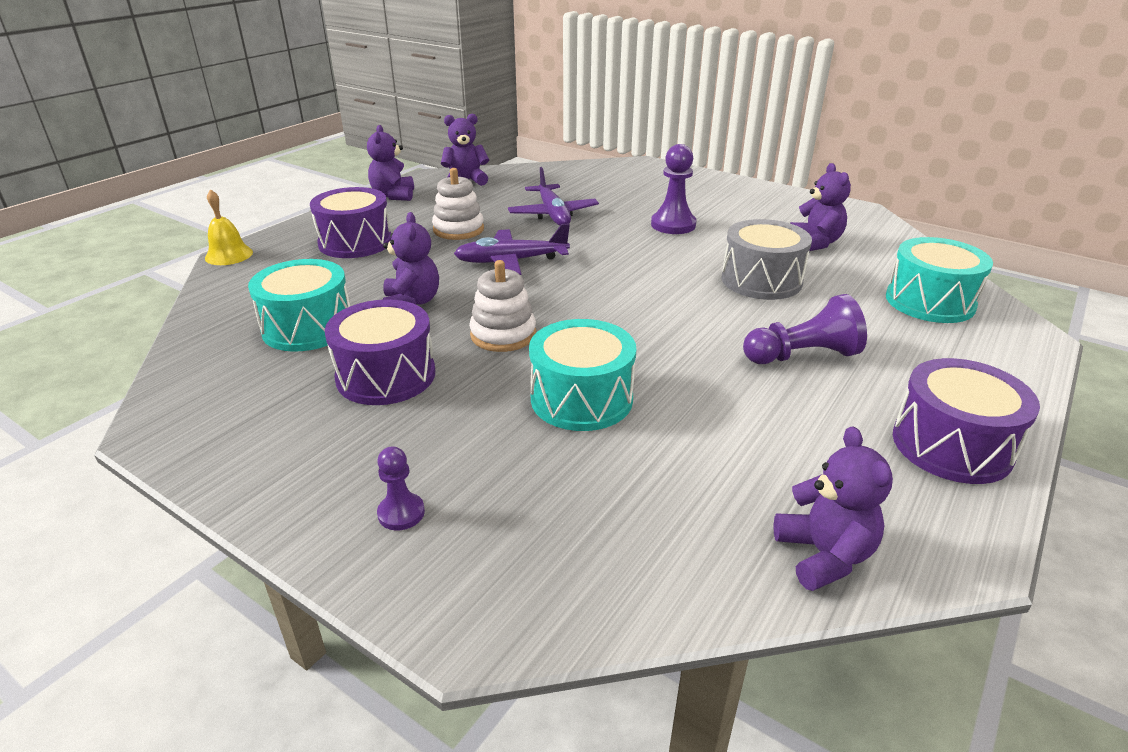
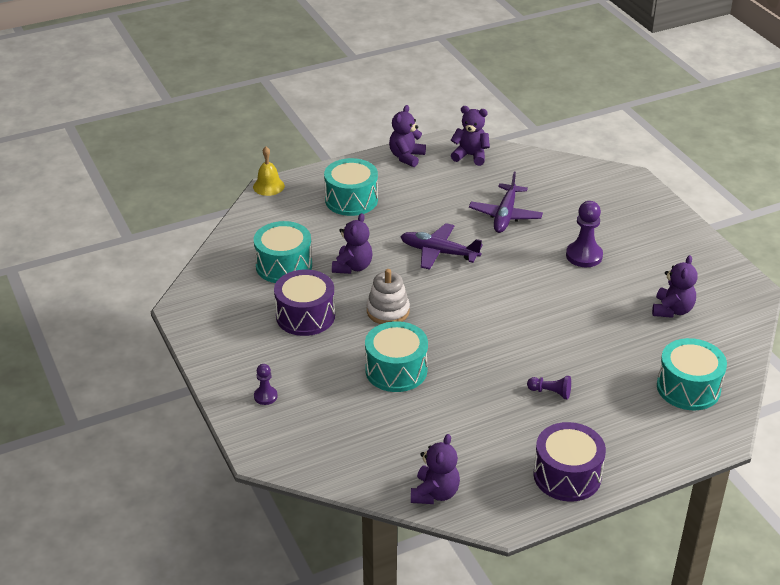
camera: 30 degrees right, 5 degrees up
purple drum [310,187,391,258] -> turquoise drum [324,158,378,216]
white stacking toy [432,168,484,240] -> none
grey drum [721,219,812,300] -> none
purple pawn [743,294,867,364] -> purple pawn [527,376,571,400], size x0.57

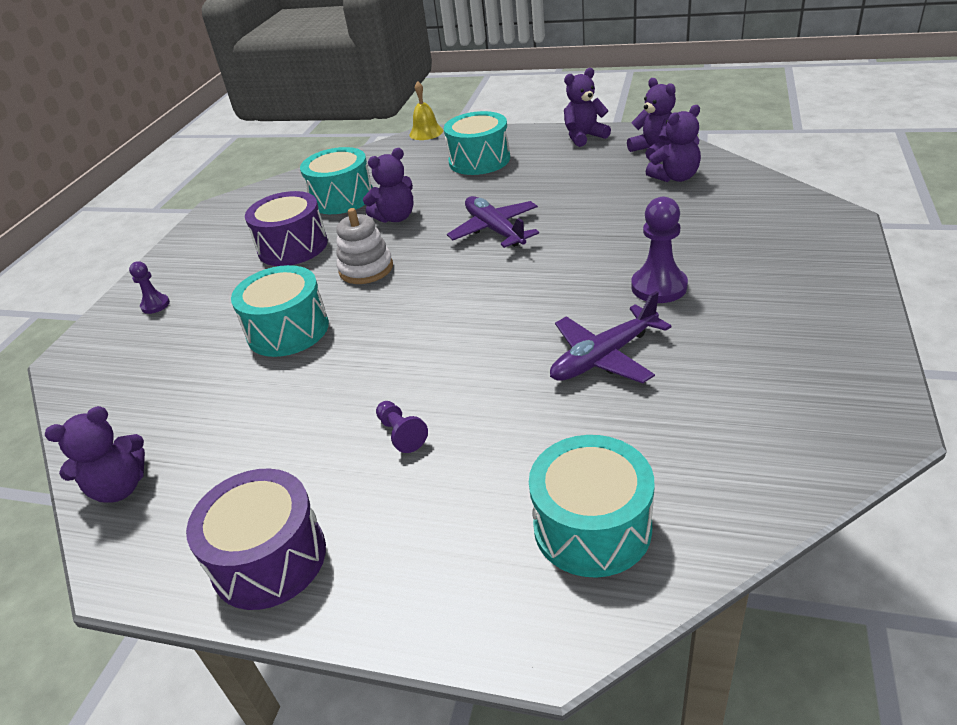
camera: 45 degrees right, 0 degrees up
purple plane [469,172,543,233] -> purple plane moved to [550,291,672,384]
purple teddy bear [652,255,697,318] -> purple teddy bear moved to [646,105,701,182]

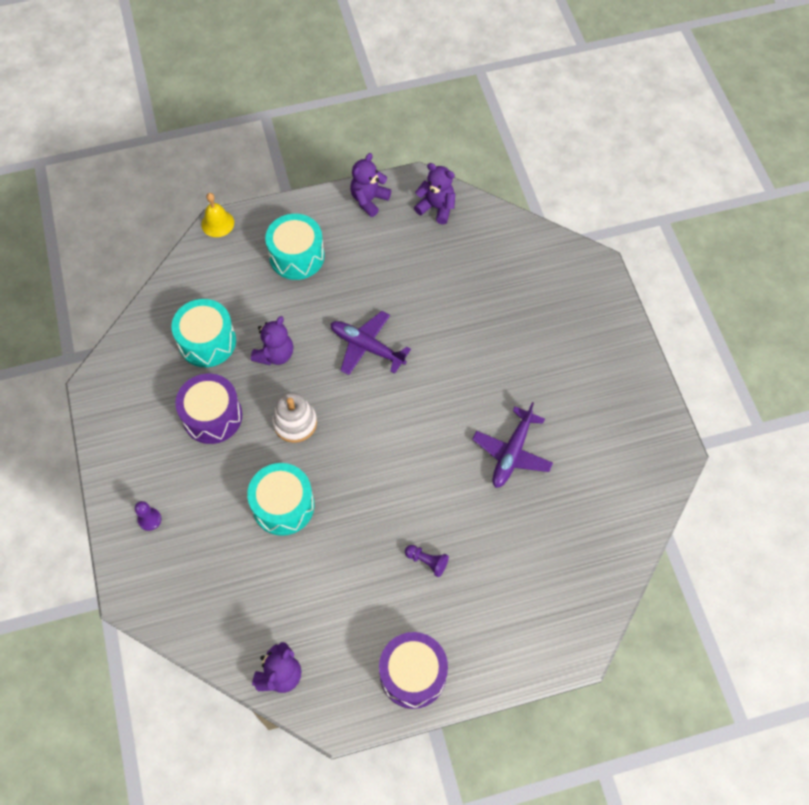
camera: 35 degrees left, 25 degrees up
turquoise drum [529,435,655,578] -> none
purple pawn [631,197,688,303] -> none
purple teddy bear [646,105,701,182] -> none

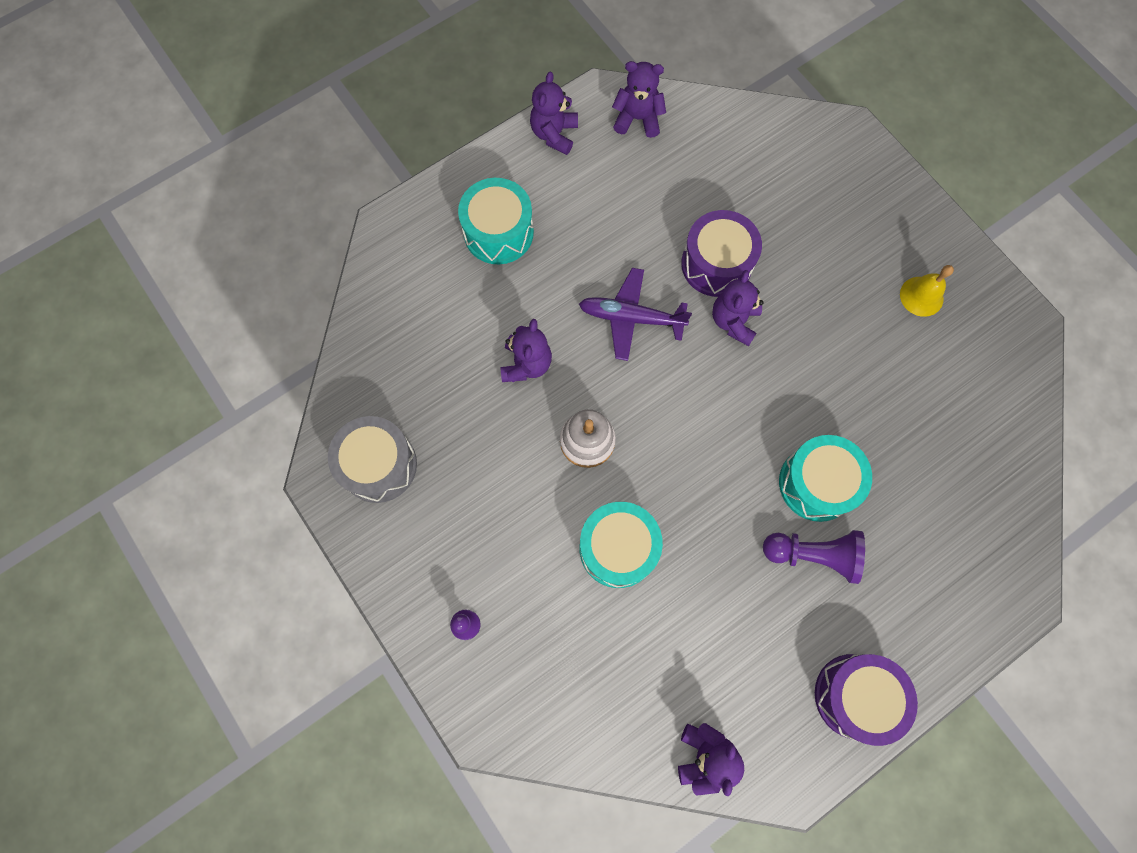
camera: 20 degrees left, 10 degrees up
turquoise drum [171,299,236,367] -> turquoise drum moved to [779,435,872,522]
purple drum [175,374,242,444] -> purple drum moved to [681,210,762,297]
yellow bell [201,193,234,237] -> yellow bell moved to [900,265,954,317]
purple pawn [405,545,449,577] -> purple pawn [763,530,865,584], size x1.76
purple plane [472,402,553,488] -> none
none -> grey drum [328,416,417,503]
none -> purple teddy bear [712,270,764,346]

